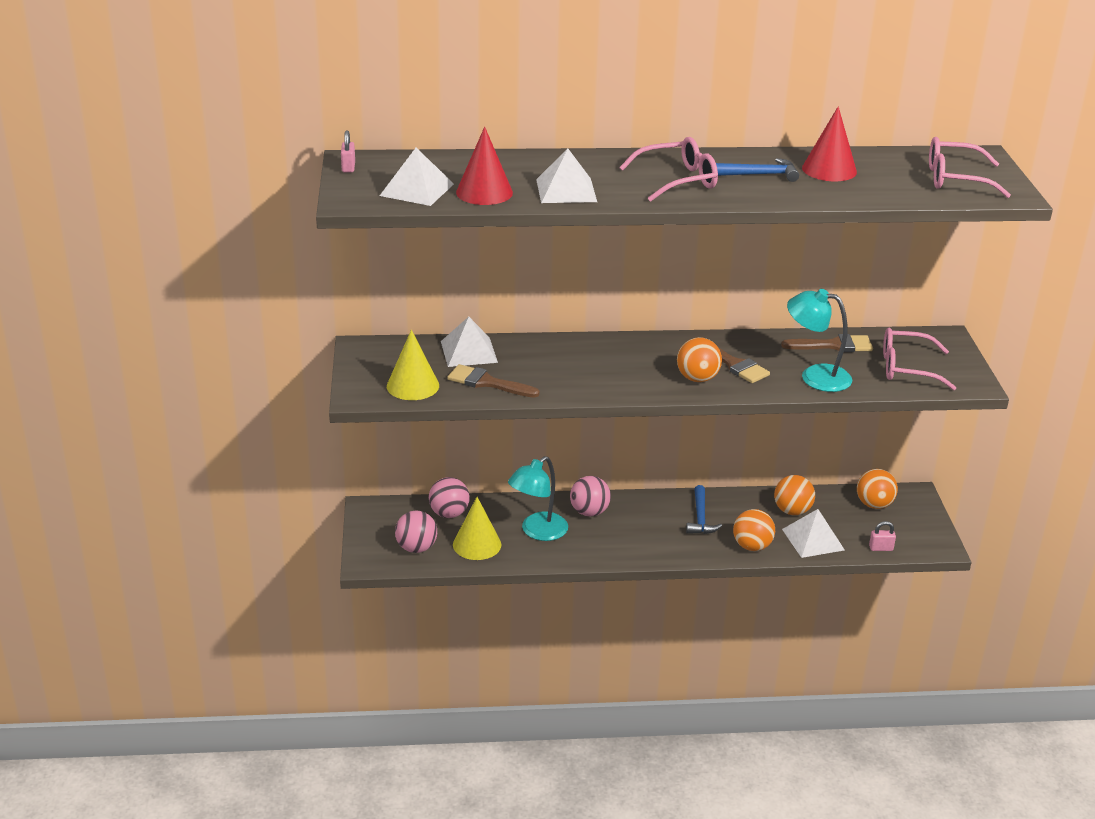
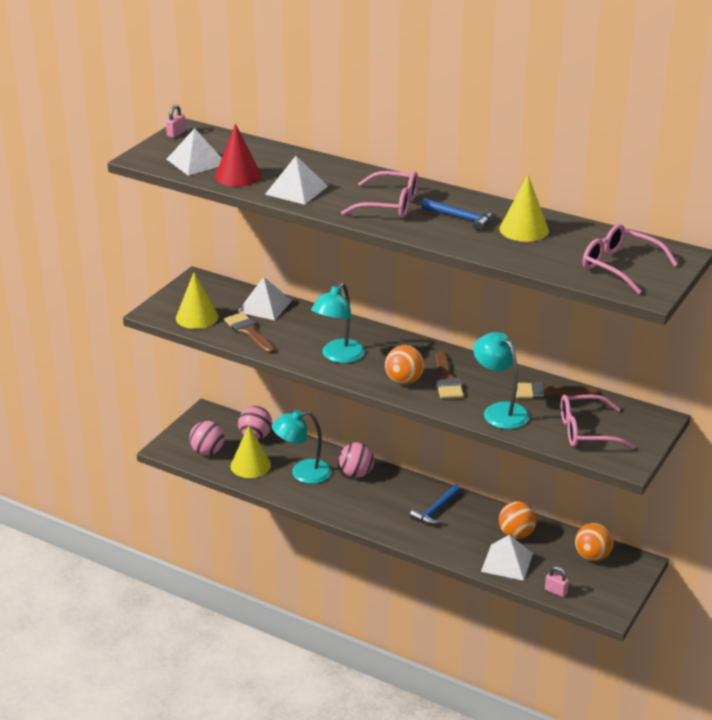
camera: 35 degrees right, 0 degrees up
orange ball [733,509,775,551] -> none
brown brush [781,334,873,352] -> brown brush turned 150 degrees clockwise [516,382,599,400]
red cone [802,106,857,181] -> yellow cone [499,175,549,242]
pink glasses [883,328,956,390] -> pink glasses turned 45 degrees counterclockwise [561,395,635,449]
none -> turquoise lamp [311,283,365,363]

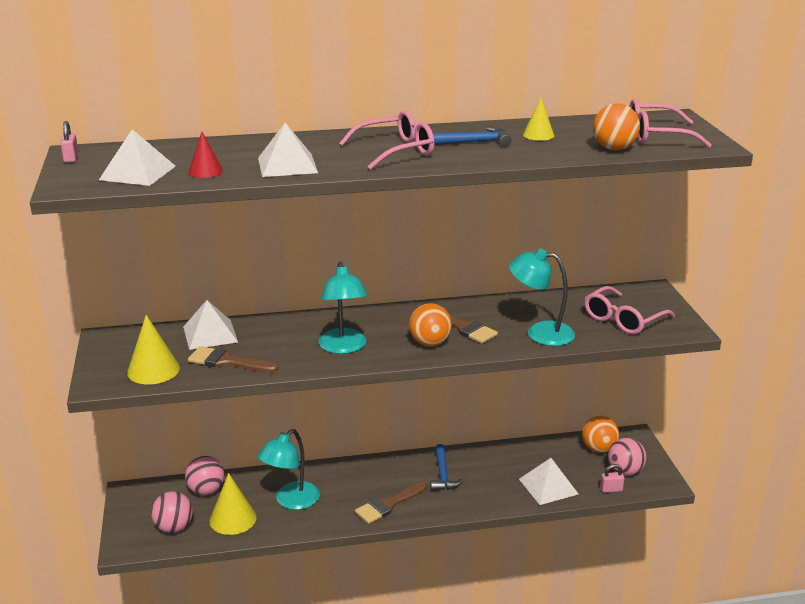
camera: 40 degrees left, 5 degrees down
red cone [215,123,261,187] -> red cone [188,132,223,178], size x0.61
pink ball [339,442,374,478] -> pink ball moved to [608,438,647,476]
yellow cone [499,175,549,242] -> yellow cone [523,98,554,141], size x0.61
orange ball [499,501,536,539] -> orange ball moved to [593,103,640,150]
brown brush [516,382,599,400] -> brown brush moved to [355,482,427,524]

